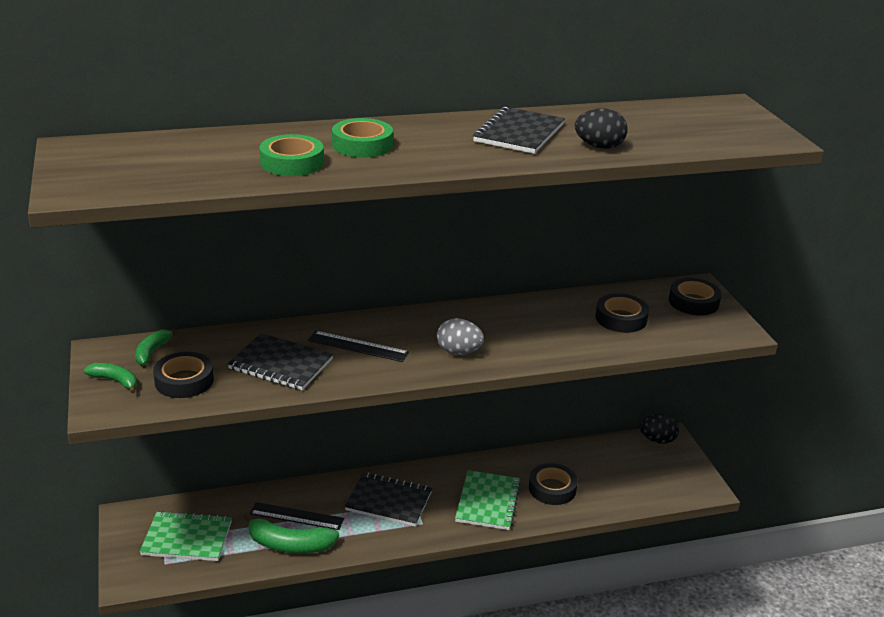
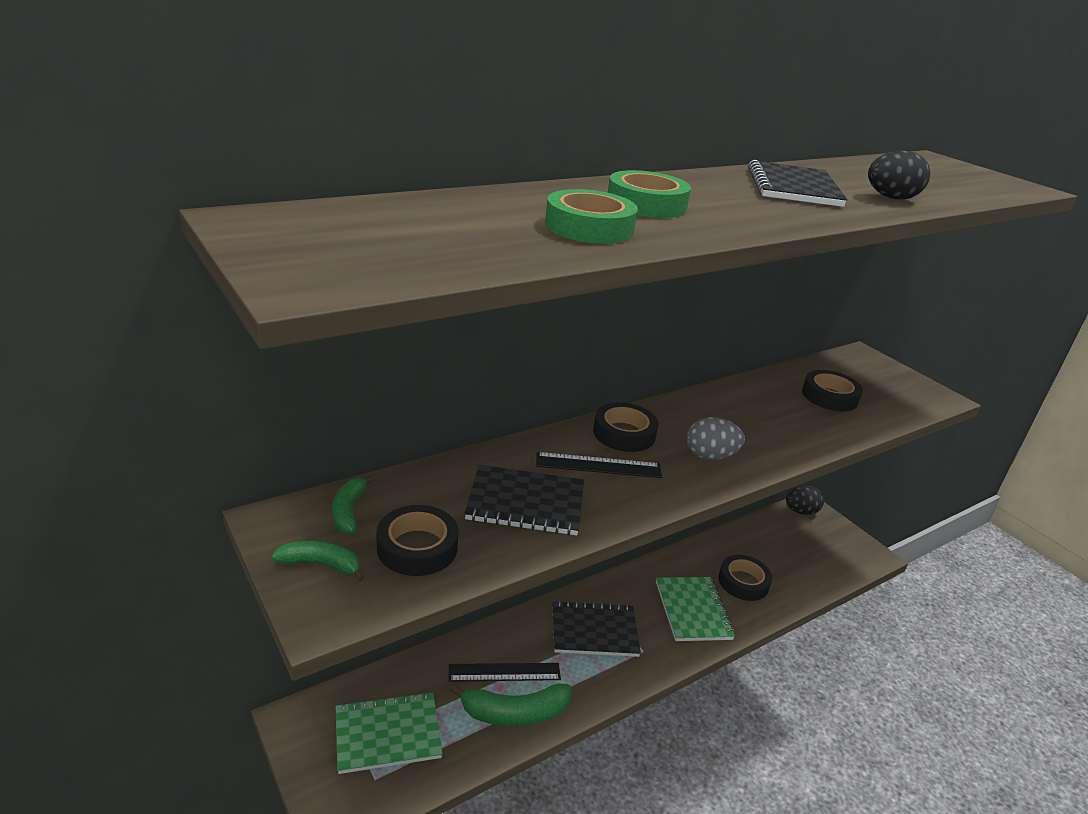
camera: 20 degrees left, 0 degrees up
black tape [669,278,721,315] -> black tape moved to [593,402,658,452]

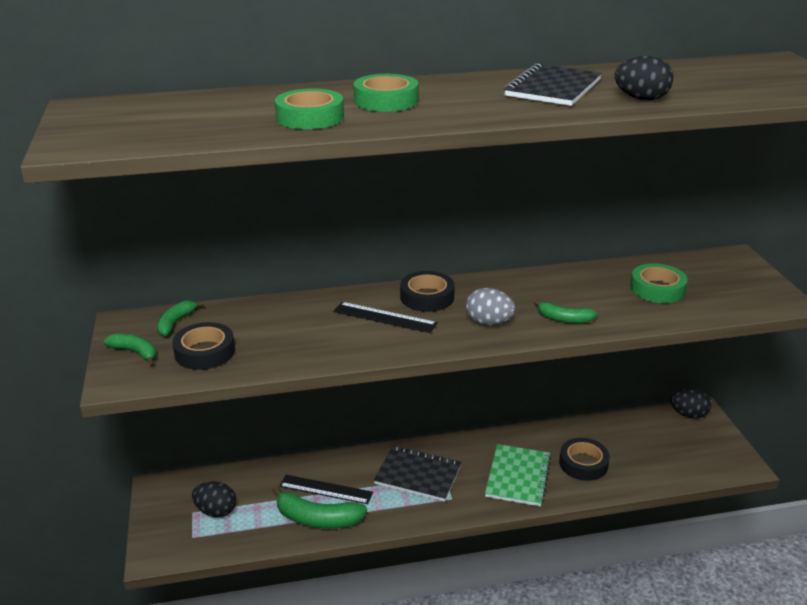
camera: 25 degrees right, 0 degrees up
green notebook [335,692,443,774] -> black egg [192,481,236,517]
black notebook [465,465,584,535] -> none
black tape [802,370,863,411] -> green tape [630,263,688,303]
none -> green banana [533,300,597,323]

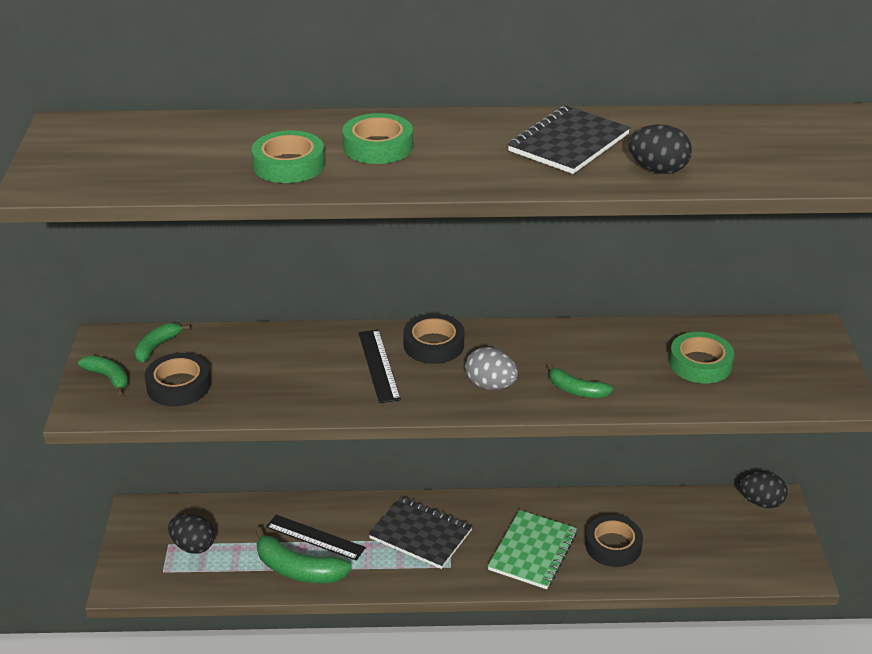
camera: 10 degrees right, 5 degrees up
black ruler [334,302,437,333] -> black ruler turned 45 degrees clockwise [359,329,401,403]

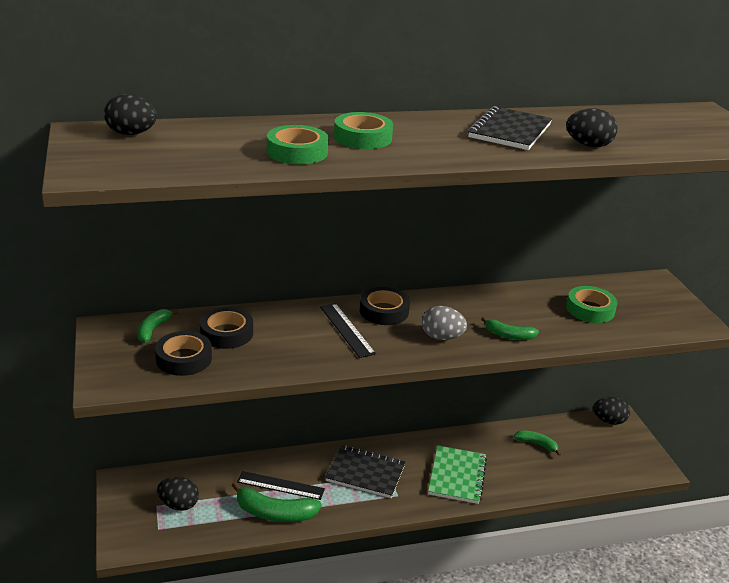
camera: 15 degrees left, 5 degrees down
green banana [78,355,128,395] -> green banana moved to [514,430,561,456]
black tape [585,515,643,567] -> black tape moved to [200,307,253,349]
none -> black egg [104,94,157,135]

